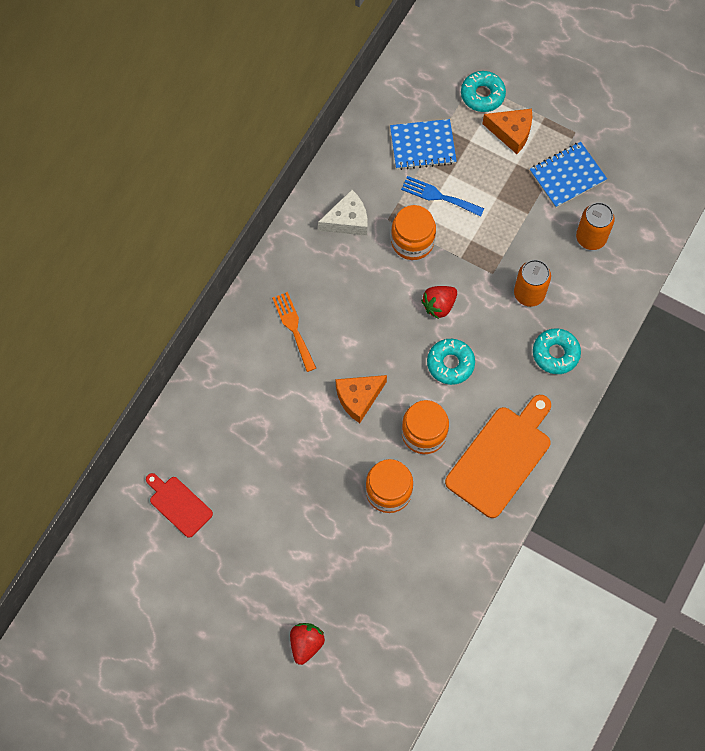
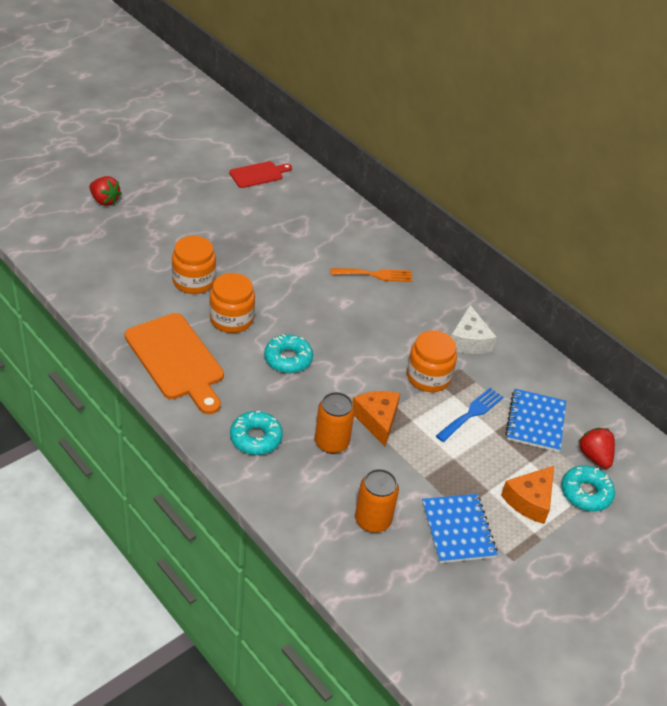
camera: 105 degrees right, 25 degrees down
orange cheese [336,375,387,423] -> orange cheese moved to [352,391,400,446]
red strawberry [421,286,457,319] -> red strawberry moved to [578,428,615,469]

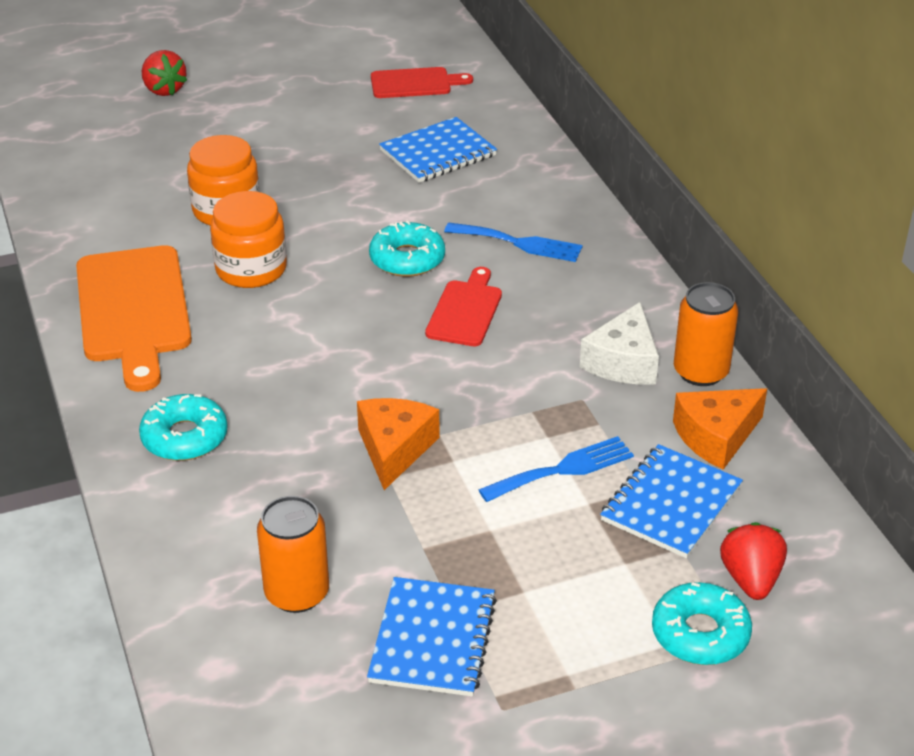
camera: 25 degrees right, 5 degrees down
turquoise donut [264,334,313,373] -> turquoise donut moved to [369,221,445,277]
orange can [315,392,355,454] -> orange can moved to [674,282,738,386]
orange fork [331,268,412,282] -> blue fork [444,223,582,262]
orange jar [407,330,457,392] -> none
orange cheese [501,466,554,524] -> orange cheese moved to [673,388,767,470]
none -> blue notebook [379,117,497,183]
none -> red cutting board [425,267,502,346]

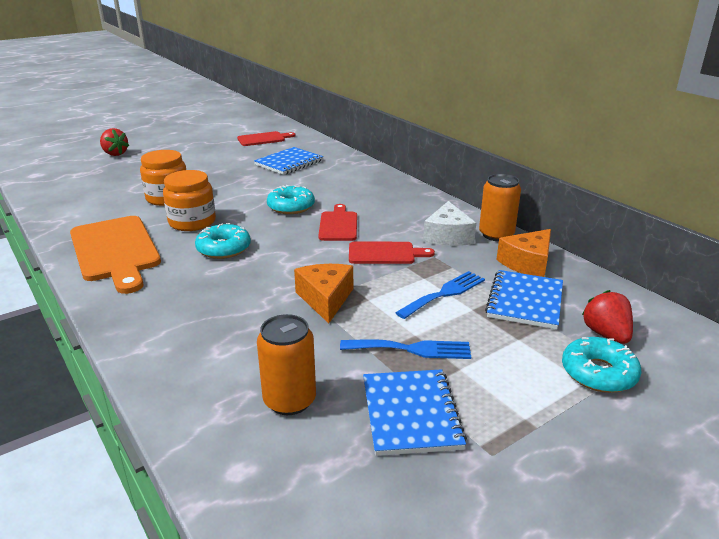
camera: 15 degrees left, 10 degrees down
turquoise donut [139,394,228,461] -> turquoise donut moved to [195,223,251,259]
blue fork [444,223,582,262] -> blue fork moved to [340,339,471,359]
none -> red cutting board [349,242,435,264]

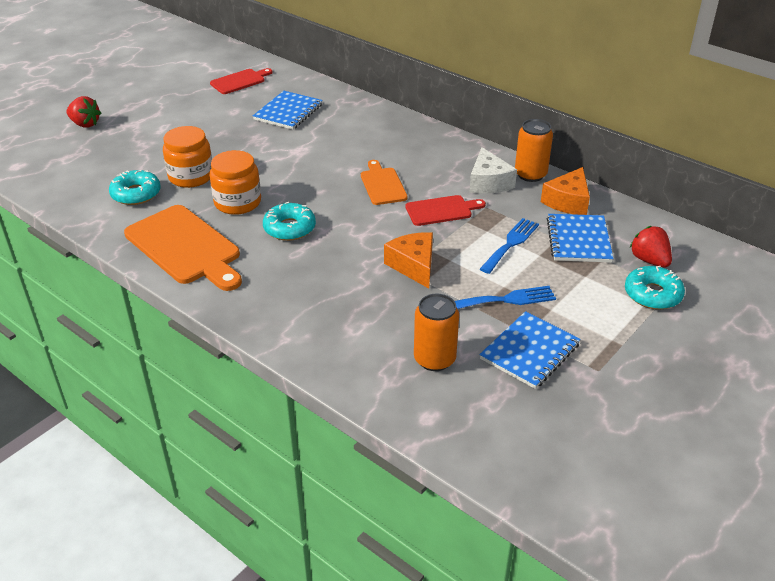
camera: 15 degrees left, 10 degrees up
turquoise donut [267,185,315,214] -> turquoise donut moved to [109,170,161,205]
red cutting board [318,204,357,241] -> orange cutting board [361,160,408,205]
blue notebook [363,369,467,456] -> blue notebook turned 60 degrees clockwise [479,311,581,389]

